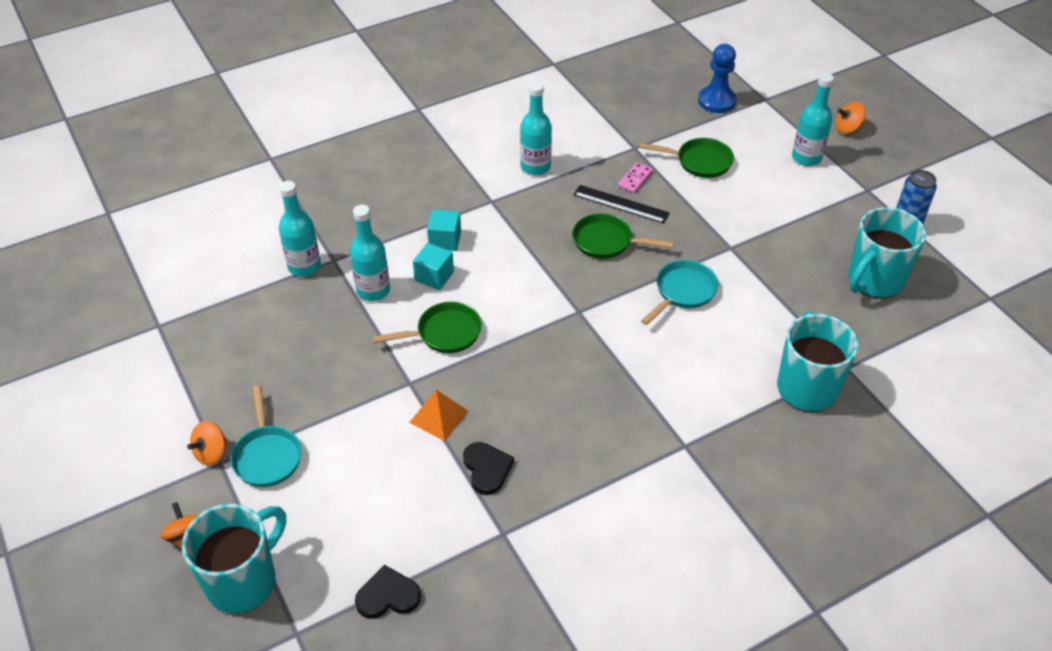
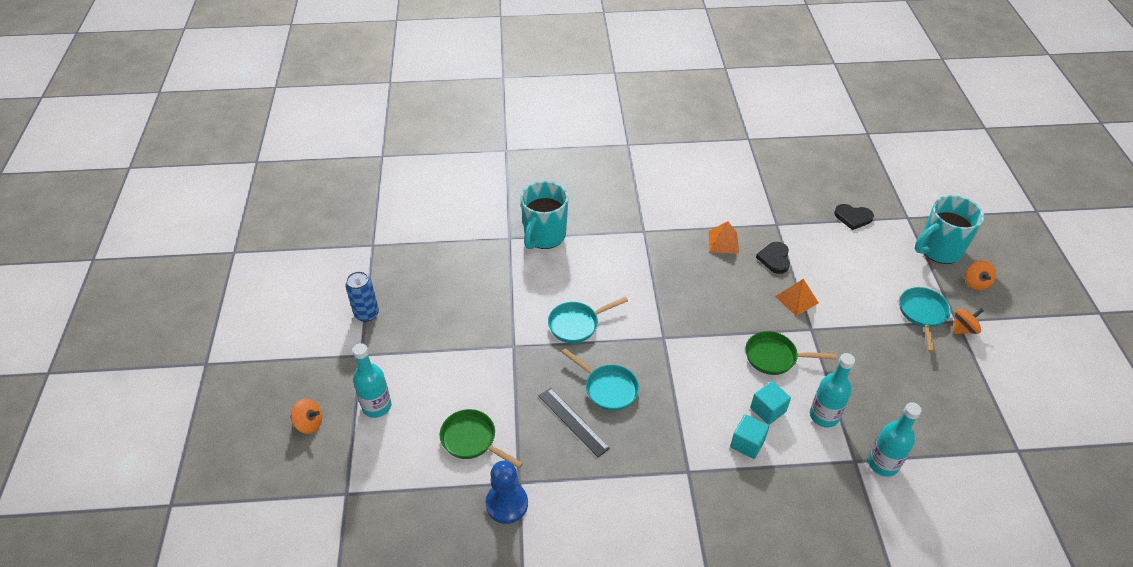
camera: 155 degrees left, 0 degrees up
turquoise bottle [520,82,552,175] -> none
green pan [573,213,674,259] -> turquoise pan [561,348,639,411]
pink domino [618,162,653,193] -> none
blue pawn [698,44,737,113] -> blue pawn moved to [485,461,528,524]
turquoise mug [848,207,926,299] -> none
none -> orange pyramid [708,221,739,254]

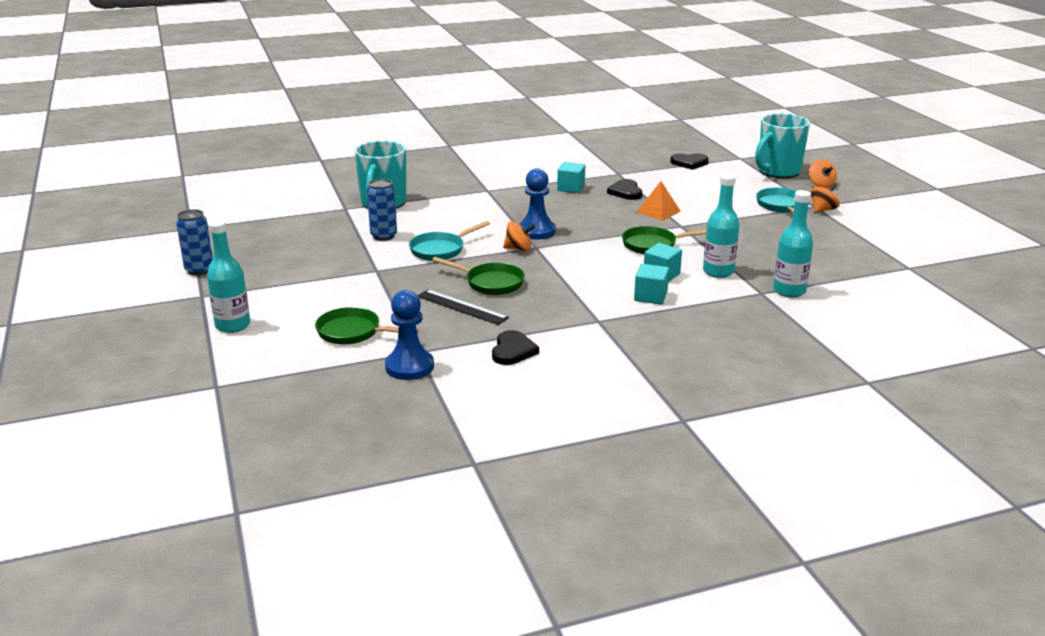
camera: 15 degrees left, 20 degrees down
orange spinning top [291,399,322,434] -> orange spinning top moved to [503,222,536,251]
turquoise pan [561,348,639,411] -> green pan [432,257,525,295]
orange pyramid [708,221,739,254] -> turquoise cube [557,162,585,193]
none -> blue can [367,179,397,241]
none -> black heart [492,330,539,365]
none -> blue pawn [519,168,556,240]

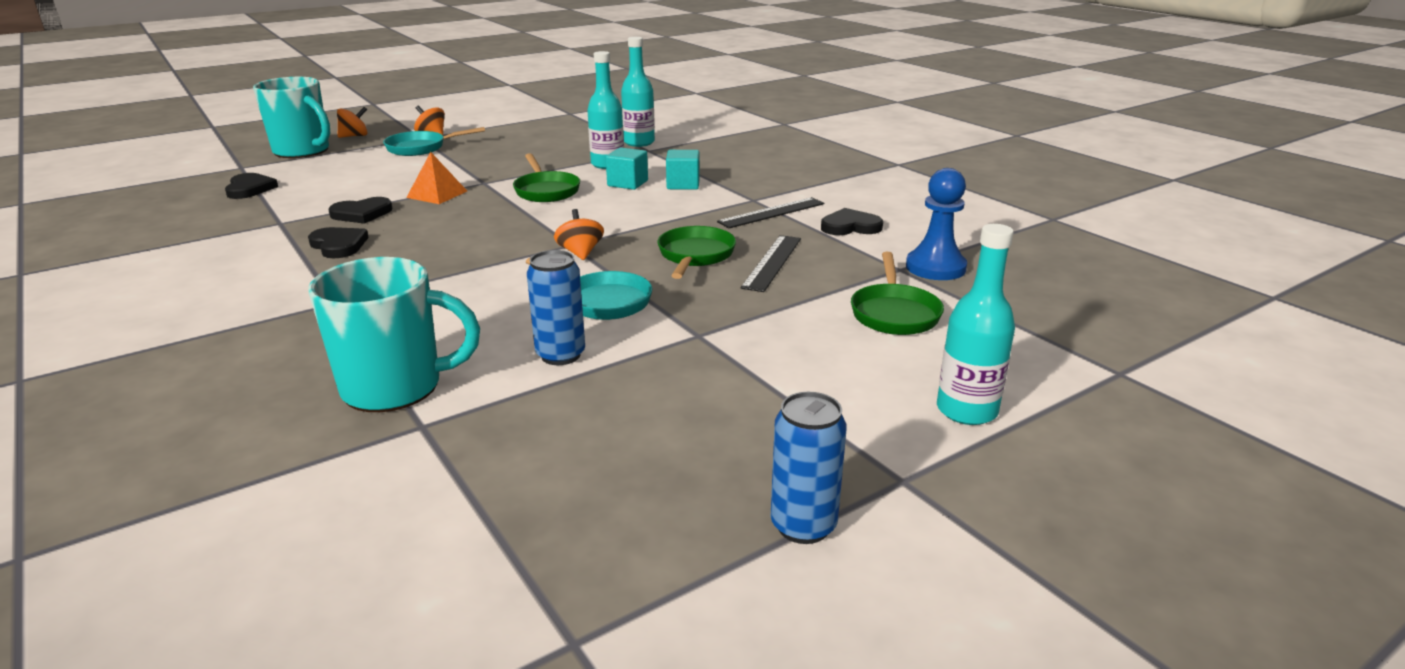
camera: 105 degrees left, 0 degrees up
blue pawn [519,168,556,240] -> none
turquoise cube [557,162,585,193] -> black heart [308,227,369,258]
none -> black ruler [717,197,824,228]

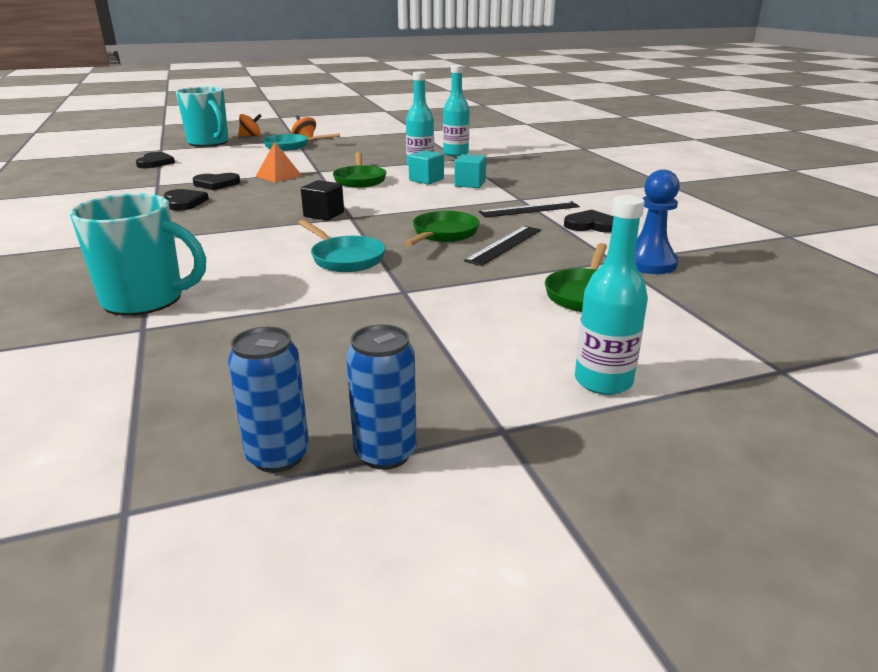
camera: 15 degrees right, 0 degrees up
blue can [527,250,585,365] -> blue can moved to [228,327,309,473]
orange spinning top [554,209,604,260] -> none
none -> black cube [301,180,344,221]

